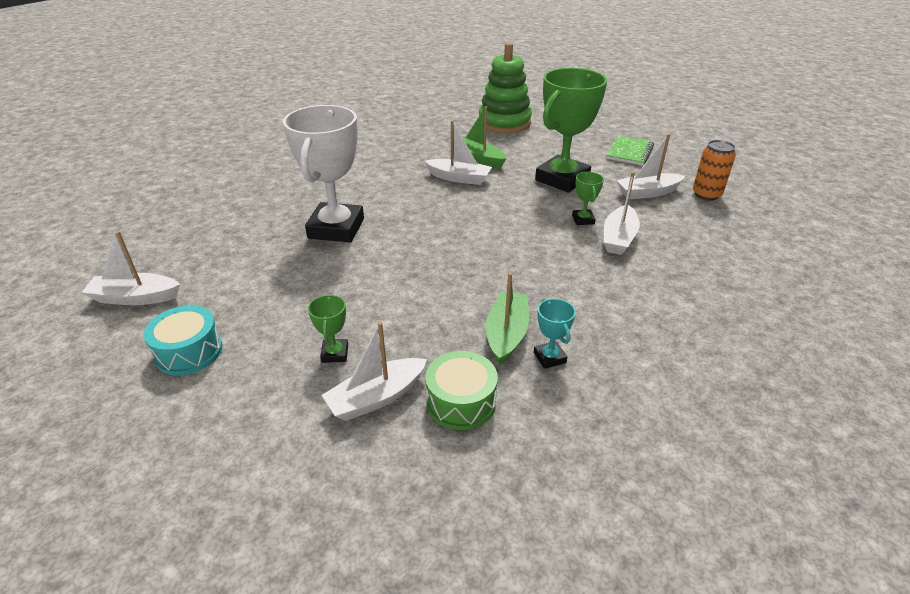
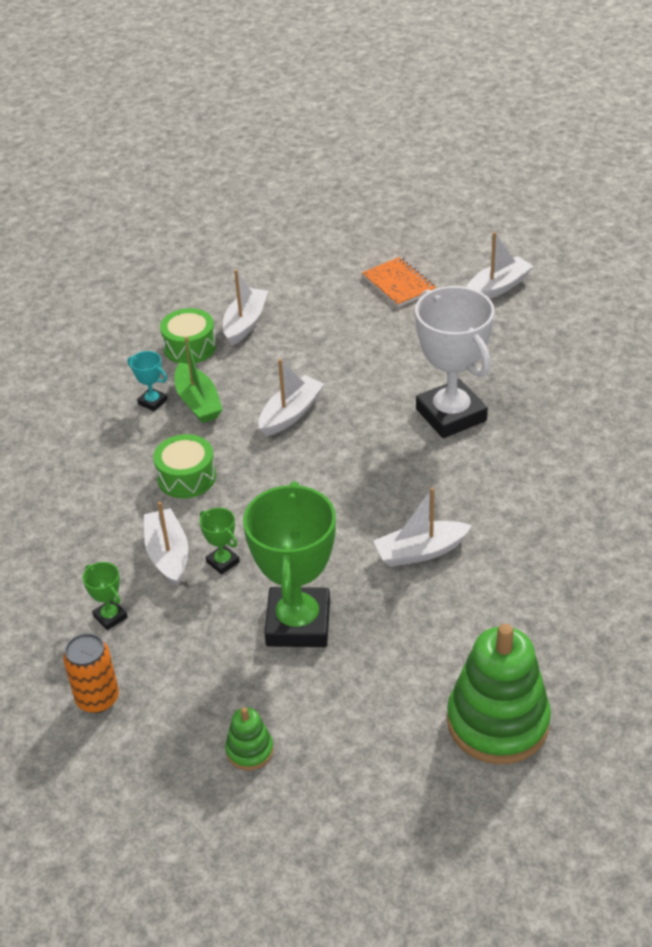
camera: 145 degrees right, 5 degrees up
turquoise drum [144,305,222,375] -> orange notebook [362,257,436,307]
green trophy [308,294,348,363] -> green trophy moved to [82,562,128,630]
green boat [453,106,507,168] -> none
green notebook [606,135,654,166] -> green stacking toy [225,707,274,770]
white boat [616,134,685,199] -> white boat moved to [258,359,324,436]
none -> green drum [153,434,216,498]

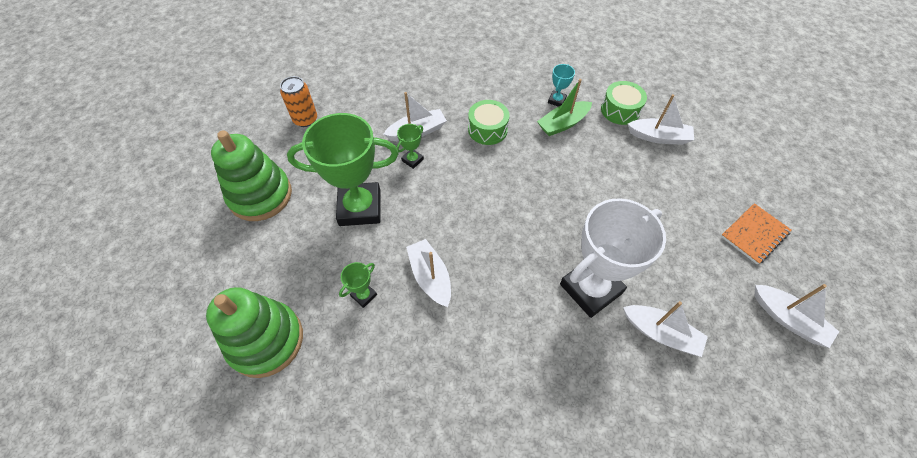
camera: 80 degrees right, 15 degrees up
green trophy [82,562,128,630] -> green trophy moved to [339,262,377,308]
green stacking toy [225,707,274,770] -> green stacking toy [211,130,292,221], size x2.15
white boat [258,359,324,436] -> white boat moved to [623,301,708,357]

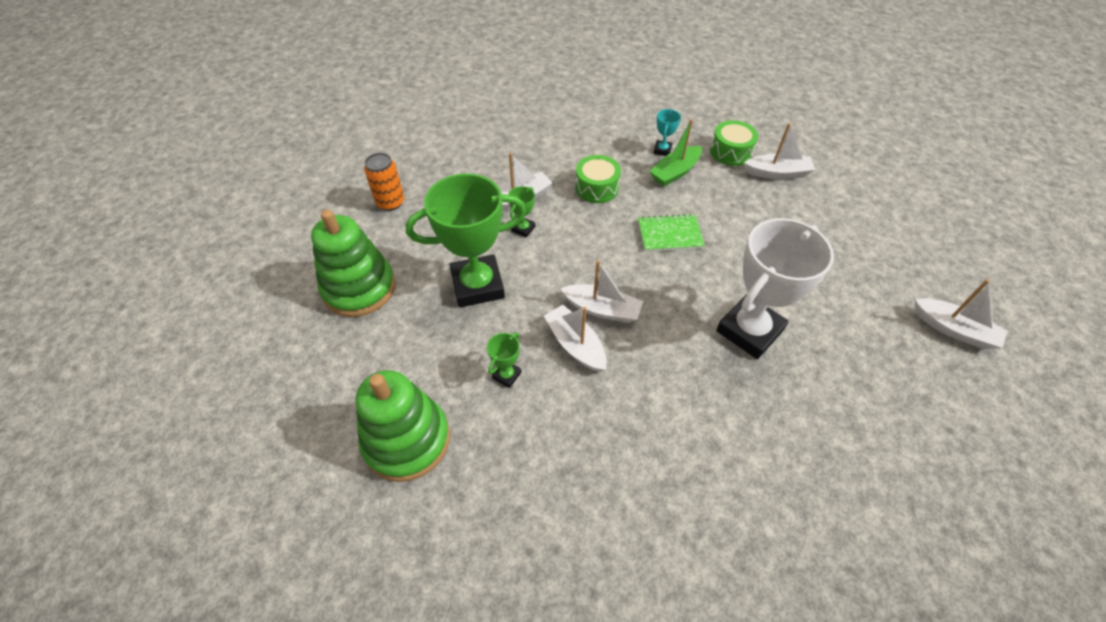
camera: 10 degrees left, 5 degrees down
white boat [623,301,708,357] -> white boat moved to [560,260,643,323]
orange notebook [721,203,791,265] -> none
none -> green notebook [638,214,705,252]

